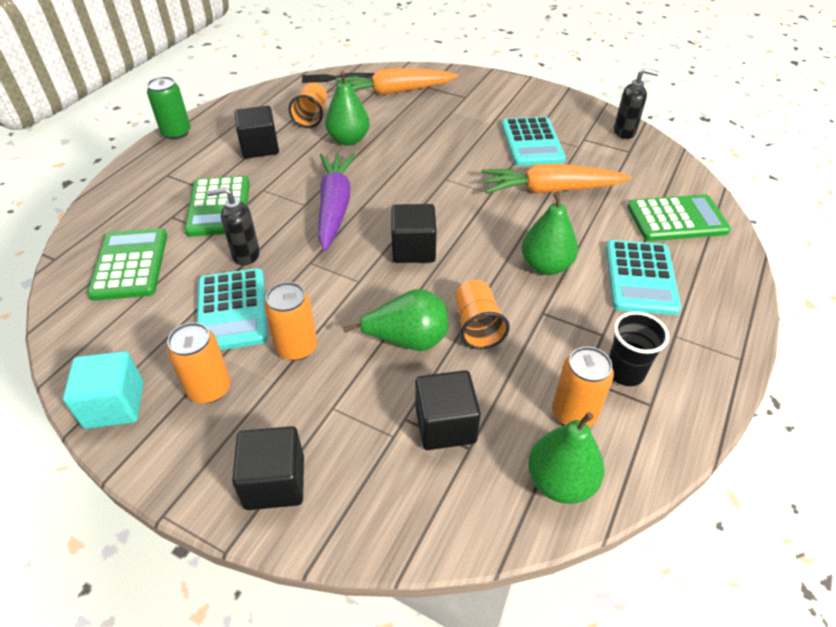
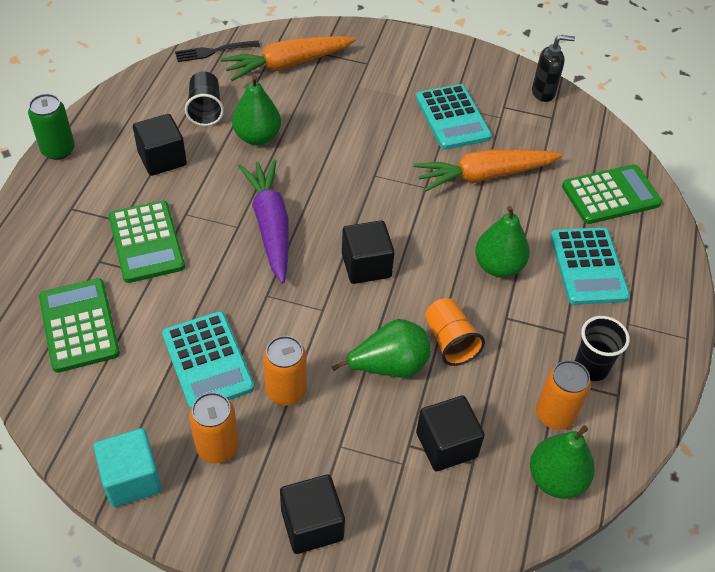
camera: 15 degrees left, 5 degrees up
black soap dispenser [207,187,260,265] -> none
orange cup [289,82,327,128] -> black cup [185,71,224,126]

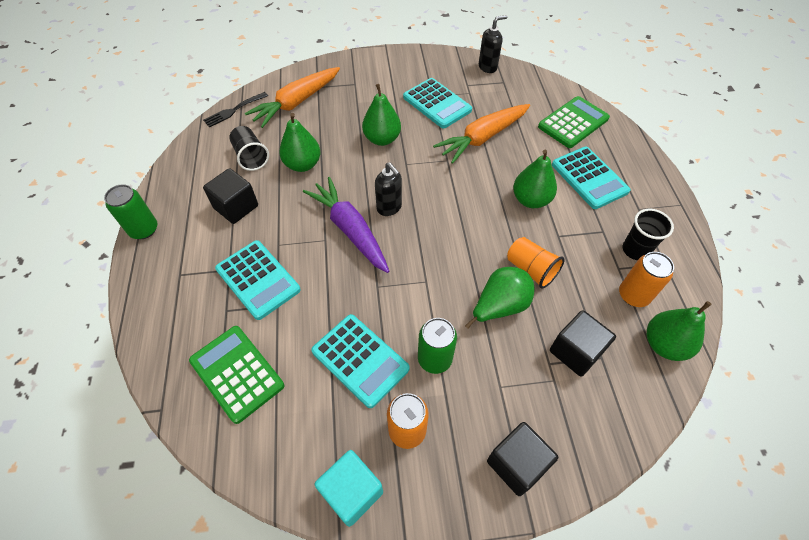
camera: 20 degrees left, 5 degrees up
green calculator [109,200,185,283] -> turquoise calculator [215,240,301,320]
orange can [263,336,307,406] -> green can [418,318,457,374]
black cube [342,220,395,284] -> none
none -> green pear [362,84,401,146]
none -> black soap dispenser [375,162,402,216]

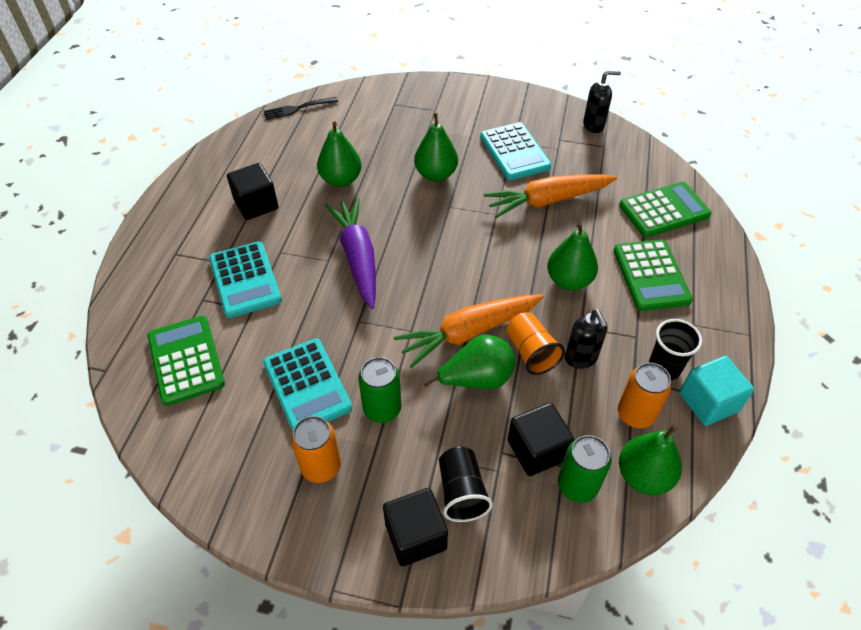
camera: 20 degrees right, 5 degrees down
green can [104,184,158,239] -> green can moved to [558,435,611,503]
black cup [229,126,269,171] -> black cup moved to [439,447,493,522]
orange carrot [245,67,340,128] -> orange carrot moved to [394,294,544,368]
turquoise cube [315,450,383,527] -> turquoise cube moved to [680,356,754,426]
black soap dispenser [375,162,402,216] -> black soap dispenser moved to [565,309,607,369]
turquoise calculator [552,147,631,209] -> green calculator [613,239,693,311]

